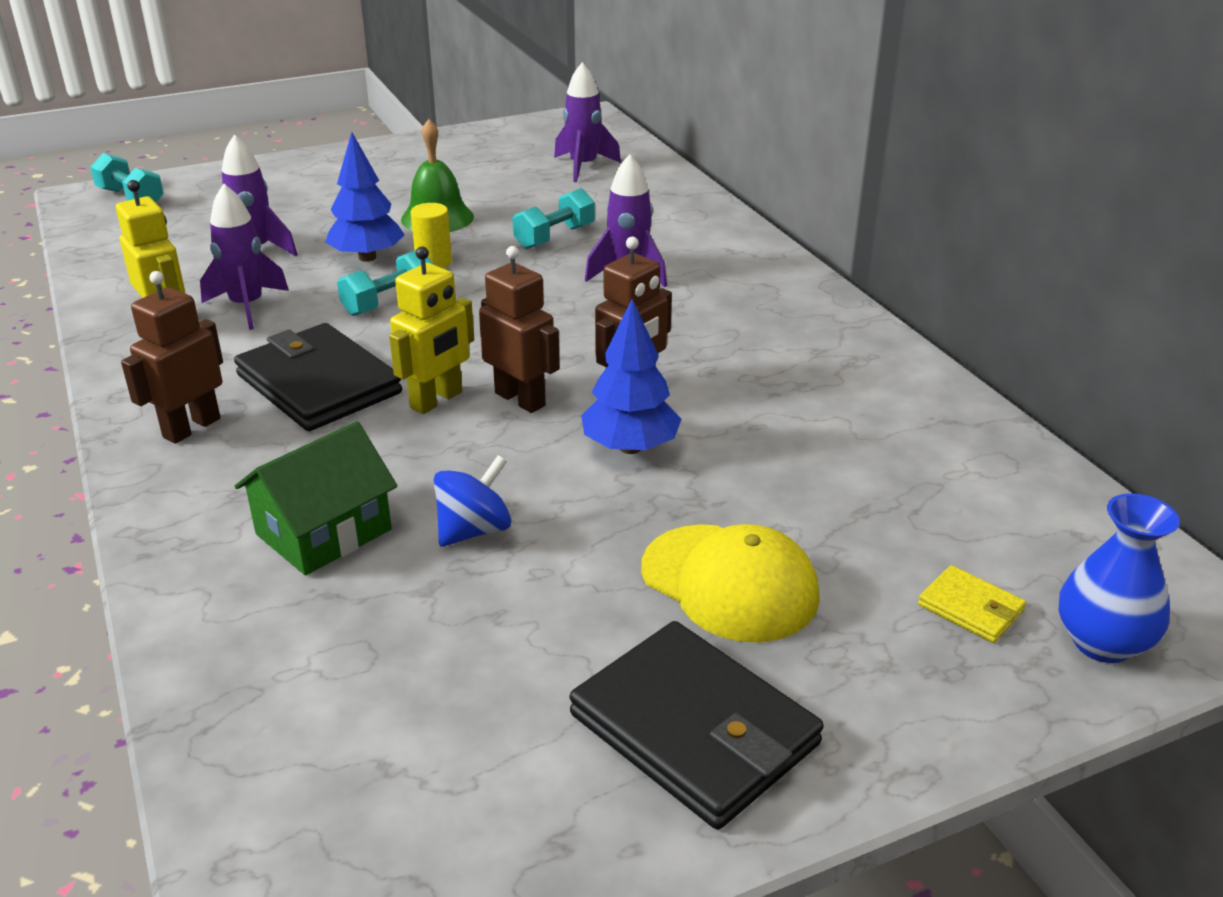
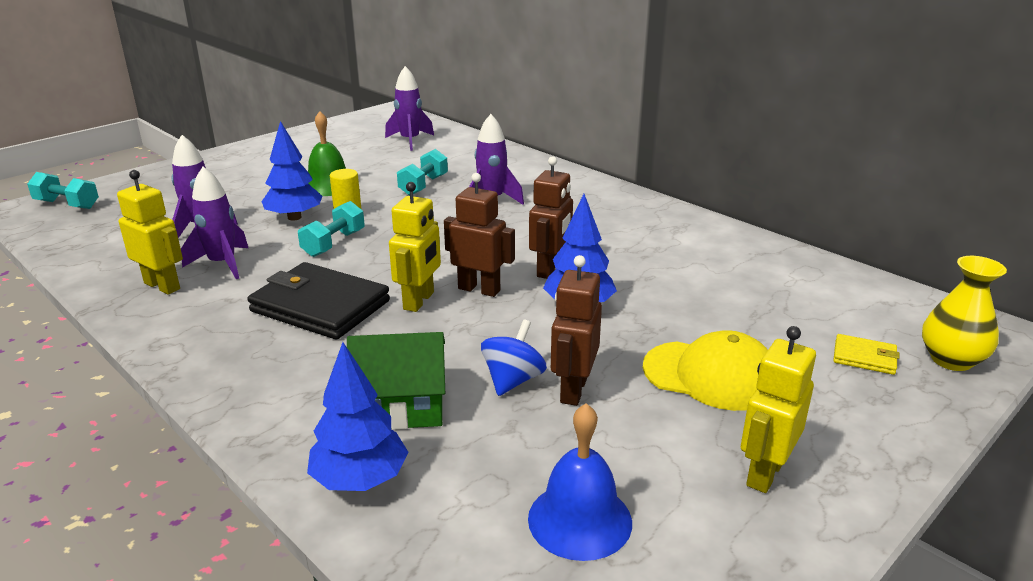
camera: 20 degrees left, 5 degrees down
brown robot [121,271,223,444] -> brown robot moved to [551,255,602,406]
green house [235,421,397,576] -> green house turned 60 degrees clockwise [347,332,445,430]
black wallet [570,621,824,830] -> yellow robot [741,326,816,493]
blue vase [1059,493,1180,663] -> yellow vase [922,256,1007,371]
none -> blue tree [307,342,408,491]
none -> blue bell [528,403,632,561]

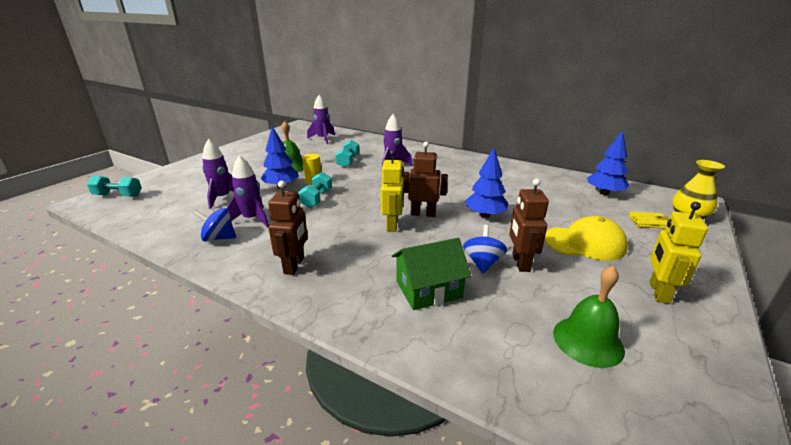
camera: 15 degrees left, 0 degrees up
yellow robot [117,170,183,294] -> blue spinning top [193,208,236,242]
black wallet [247,262,390,339] -> none
blue tree [307,342,408,491] -> blue tree moved to [587,131,629,195]
blue bell [528,403,632,561] -> green bell [553,266,625,368]
brown robot [529,156,573,279] -> brown robot moved to [268,181,308,275]

